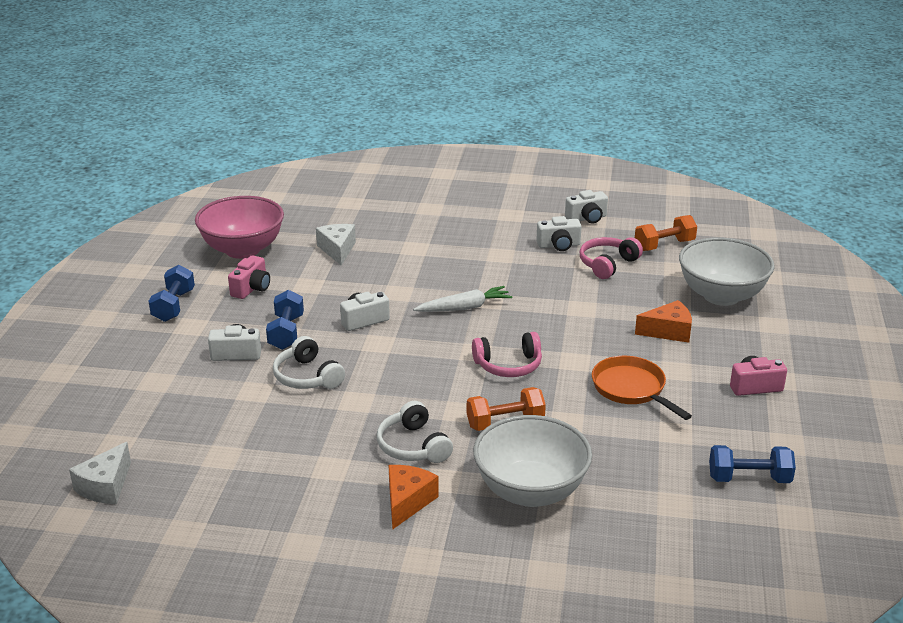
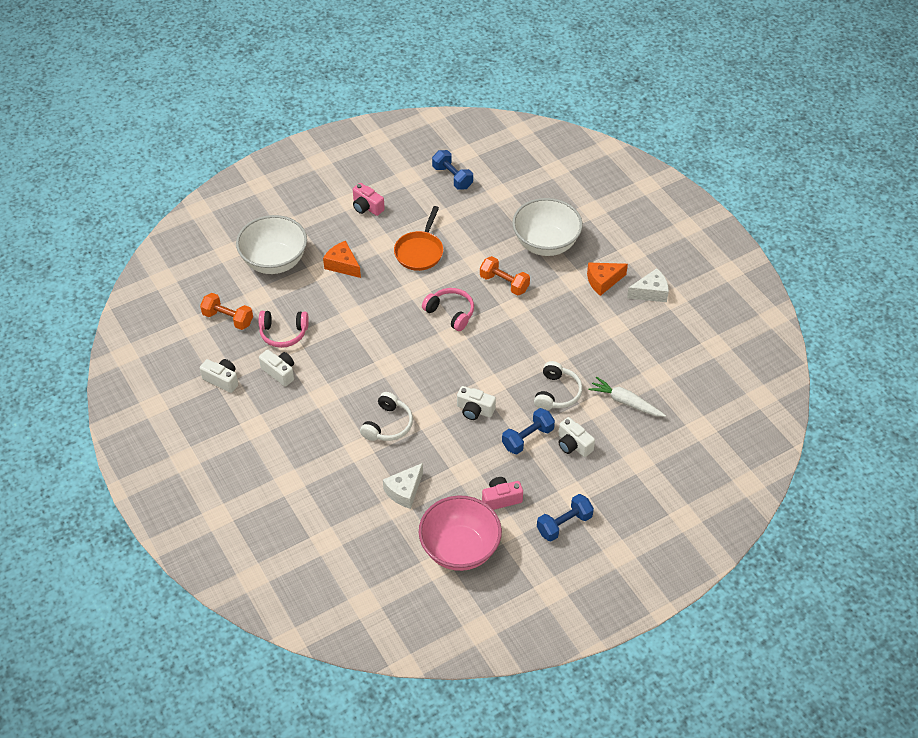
camera: 130 degrees left, 20 degrees up
white cheese [69,442,131,504] -> white cheese moved to [627,268,669,302]
white headphones [377,401,453,463] -> white headphones moved to [360,392,413,441]
white carrot [413,286,512,312] -> white carrot moved to [588,377,666,417]

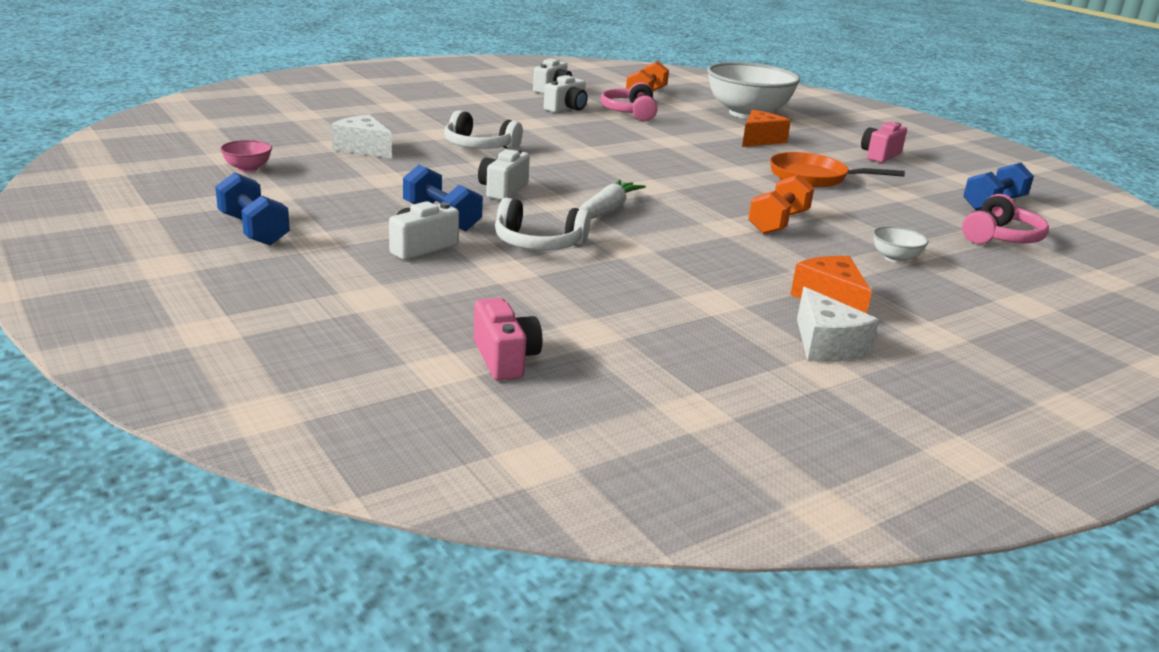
camera: 85 degrees right, 25 degrees down
pink bowl [419,496,502,571] -> pink bowl [220,140,272,172], size x0.40
pink headphones [422,288,474,331] -> pink headphones moved to [962,194,1049,244]
pink camera [482,477,523,510] -> pink camera moved to [474,298,542,380]
white bowl [512,198,583,256] -> white bowl [873,226,928,263], size x0.40
white carrot [588,377,666,417] -> white carrot moved to [578,179,646,219]

